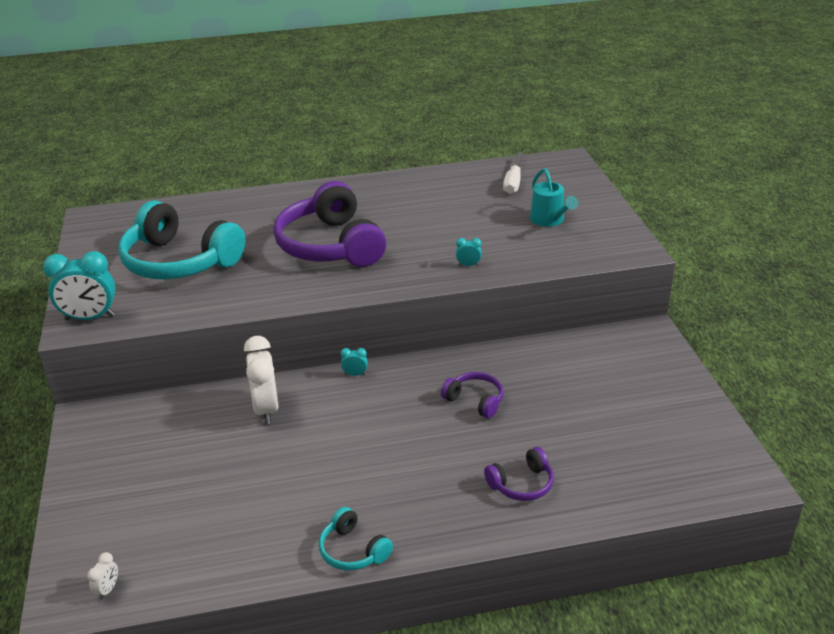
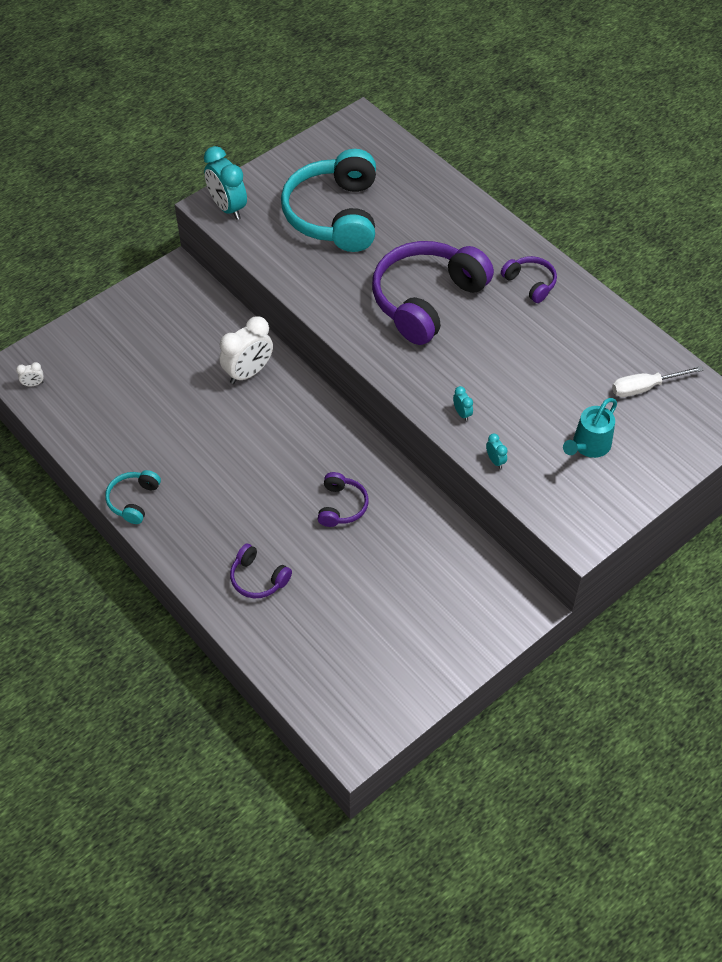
camera: 60 degrees right, 20 degrees up
turquoise clock [340,348,368,376] -> turquoise clock moved to [486,434,508,469]
none -> purple headphones [501,256,557,303]

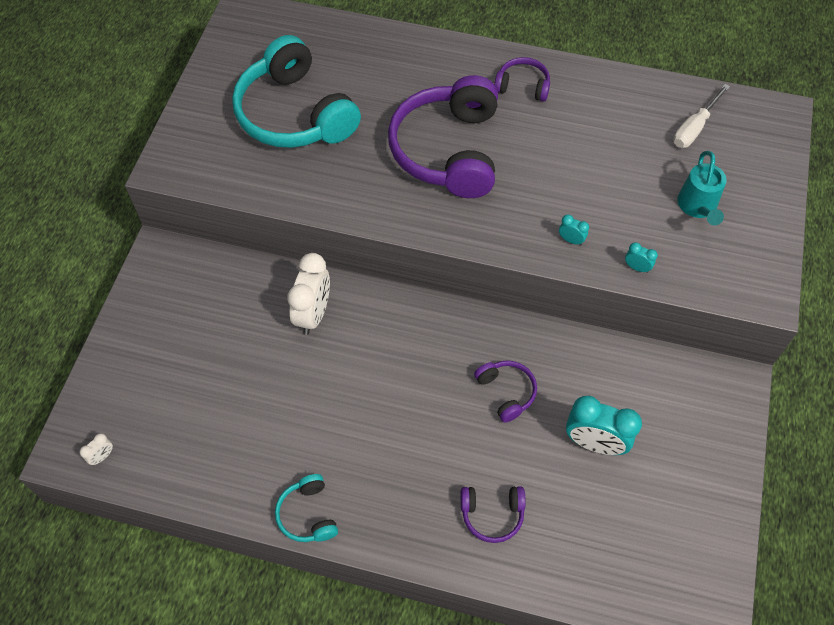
camera: 35 degrees left, 5 degrees up
turquoise clock [204,146,247,220] -> turquoise clock moved to [566,396,642,455]

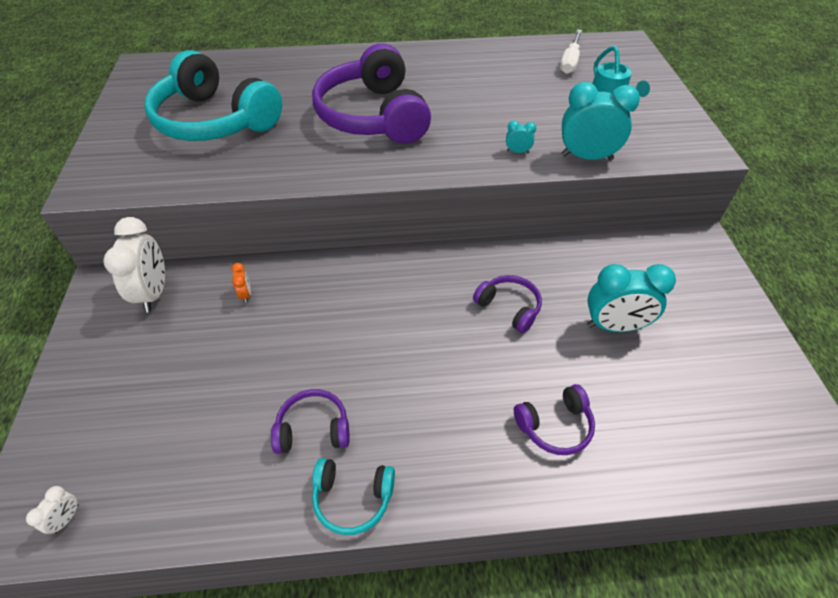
camera: 20 degrees left, 10 degrees down
turquoise headphones [275,474,338,542] -> turquoise headphones turned 45 degrees counterclockwise [312,458,395,535]
white clock [287,253,330,335] -> white clock moved to [103,217,165,313]
purple headphones [494,57,550,102] -> purple headphones moved to [271,389,350,454]
turquoise clock [625,242,658,273] -> turquoise clock [561,82,640,160], size x2.27
none -> orange clock [232,263,251,303]

